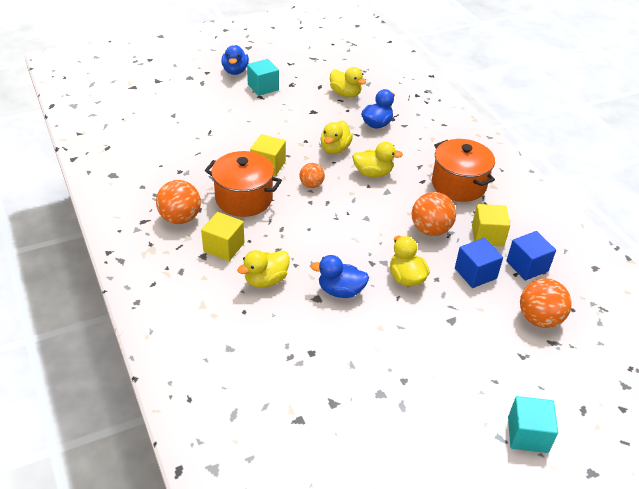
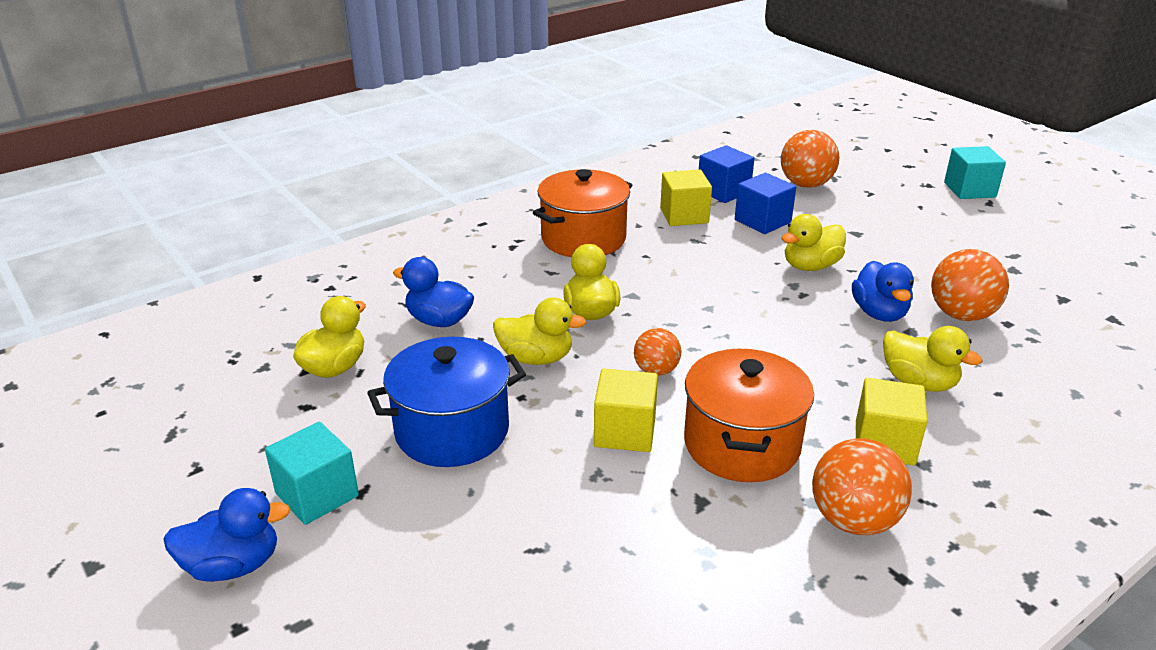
camera: 100 degrees left, 10 degrees down
orange ball [412,192,456,236] -> orange ball moved to [931,249,1009,321]
none -> blue pot [367,337,526,467]

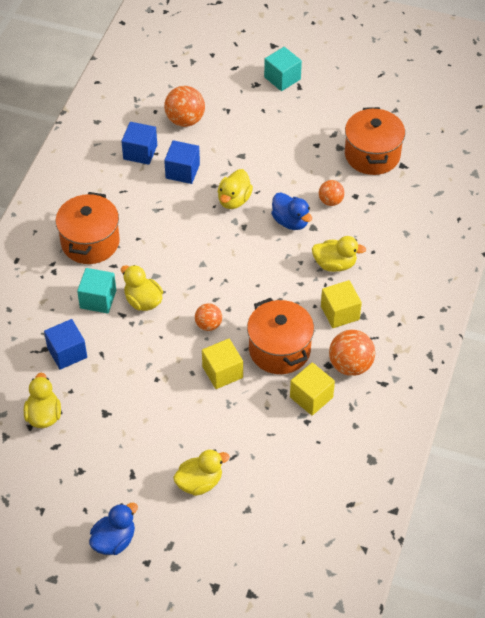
camera: 35 degrees left, 20 degrees up
turquoise cube [265,422,359,525] -> turquoise cube moved to [77,268,116,313]
blue pot [367,337,526,467] -> none
blue duck [393,257,474,327] -> blue cube [44,319,87,370]
yellow duck [493,298,587,365] -> yellow duck moved to [173,449,230,496]
yellow cube [660,169,712,226] -> yellow cube moved to [290,363,335,415]
orange ball [931,249,1009,321] -> orange ball [319,180,345,206], size x0.61
none -> orange pot [345,107,405,175]

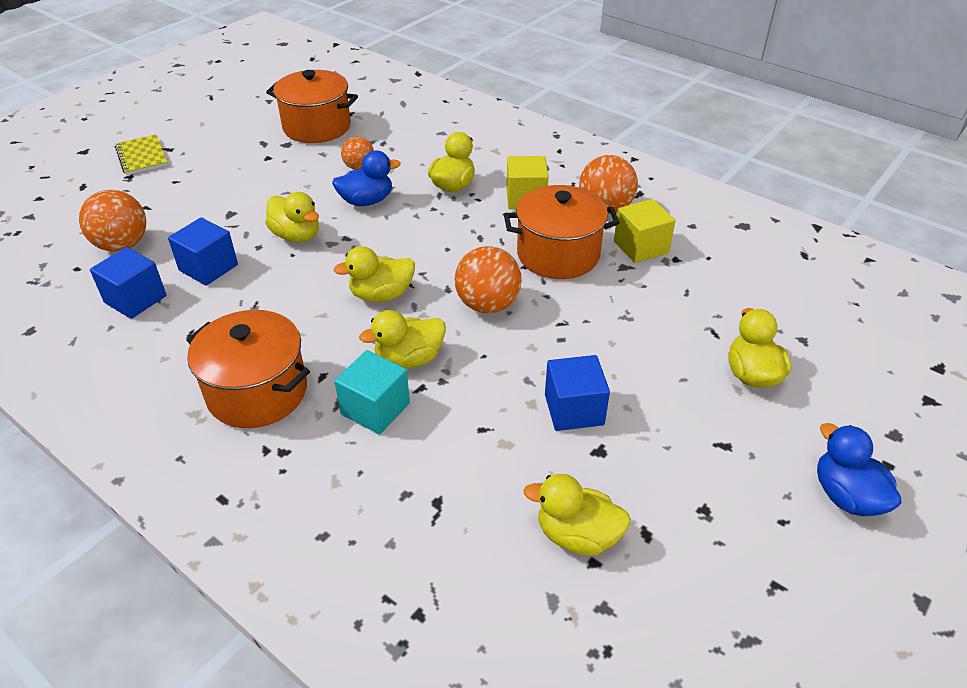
camera: 70 degrees left, 10 degrees down
blue cube [44,319,87,370] -> blue cube moved to [545,355,610,431]
orange ball [195,303,222,331] -> orange ball [455,246,522,313], size x1.63
yellow cube [202,339,243,389] -> none
turquoise cube [264,47,302,91] -> yellow notebook [115,135,168,175]
none -> yellow duck [333,246,415,302]

